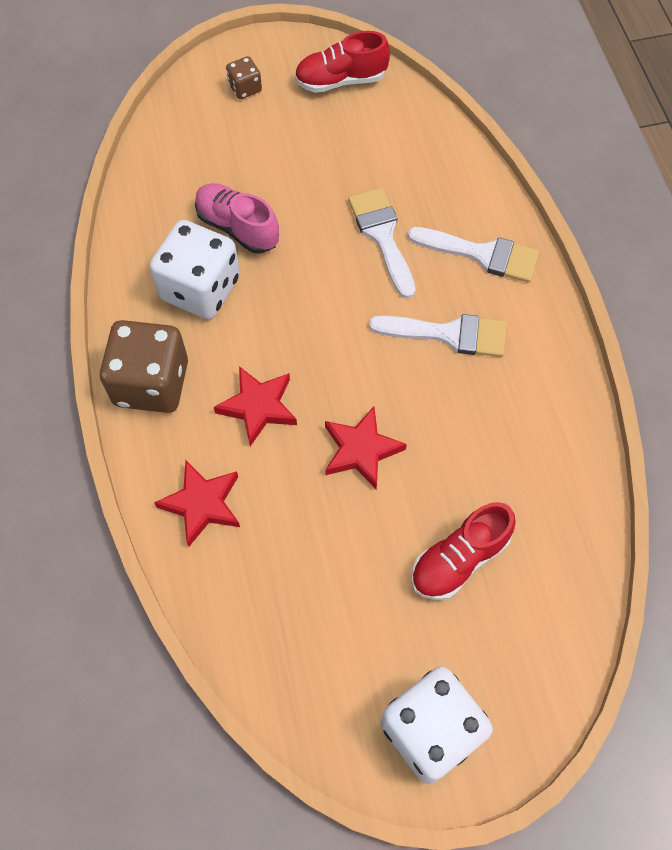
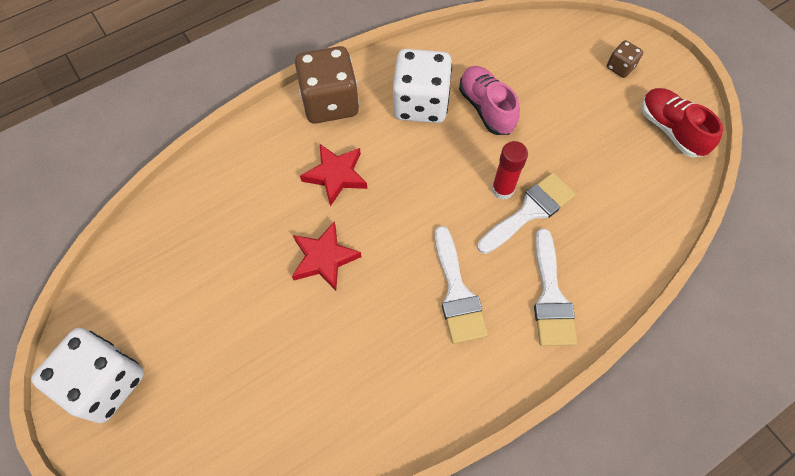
camera: 70 degrees right, 0 degrees up
red star [154,460,240,546] -> none
pink shoe [195,183,279,253] -> pink shoe turned 45 degrees counterclockwise [459,66,520,135]
red shoe [411,502,516,600] -> none
none -> red glue stick [492,141,528,200]

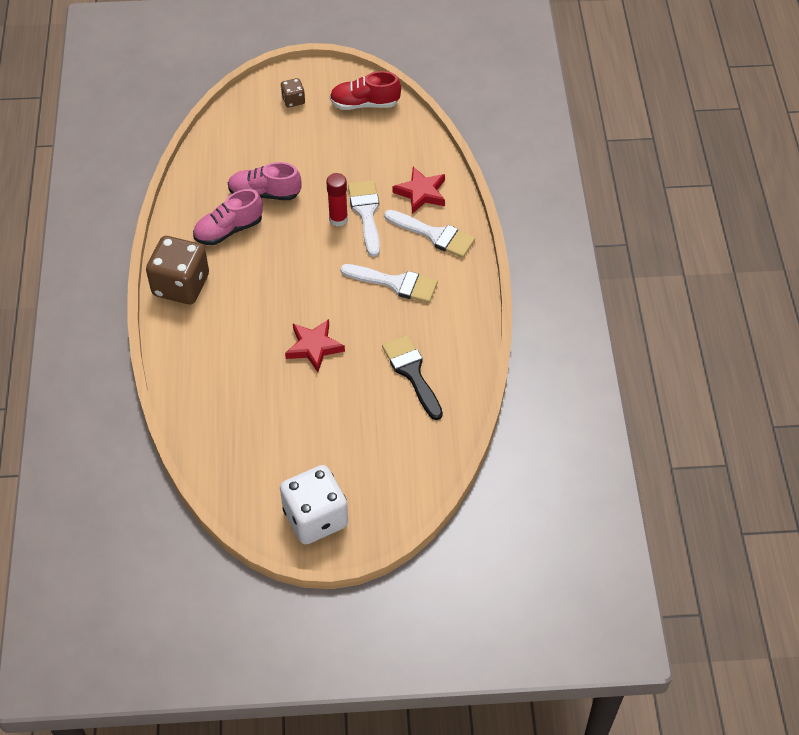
camera: 60 degrees left, 10 degrees down
red star [300,144,367,206] -> red star moved to [393,167,445,214]
white dice [393,49,452,123] -> pink shoe [193,189,263,245]
none -> black brush [382,335,443,420]

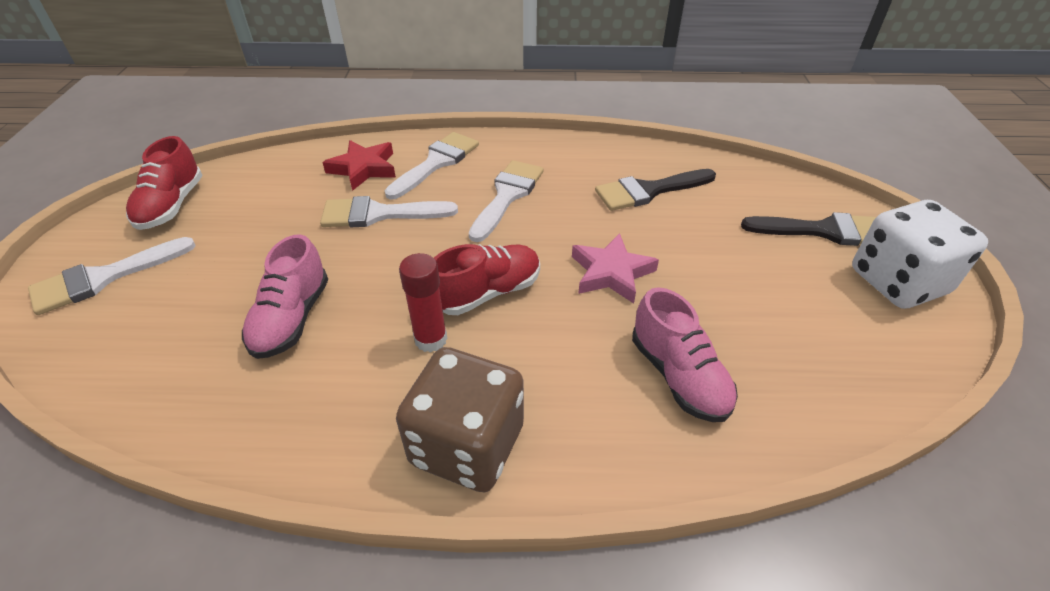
camera: 85 degrees left, 10 degrees down
pink shoe [193,189,263,245] -> pink shoe moved to [632,287,738,422]
brown dice [281,78,305,107] -> white brush [28,237,196,315]
red star [285,319,345,372] -> pink star [572,233,659,303]
red glue stick [326,173,348,227] -> red glue stick moved to [399,253,447,352]
none -> red shoe [434,244,540,315]
none -> black brush [741,212,876,246]

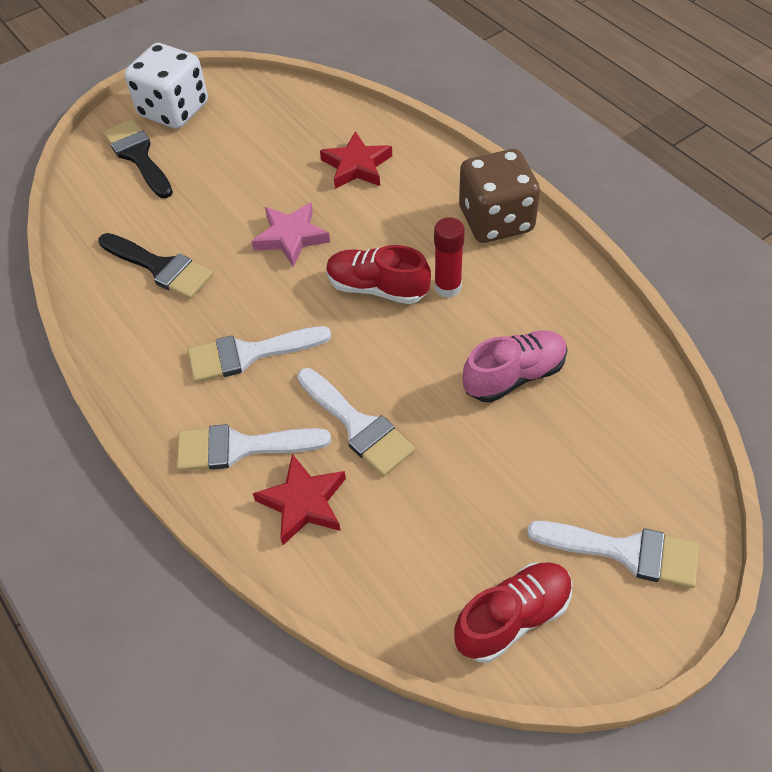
camera: 125 degrees left, 10 degrees up
pink shoe [632,287,738,422] -> red star [320,131,392,189]

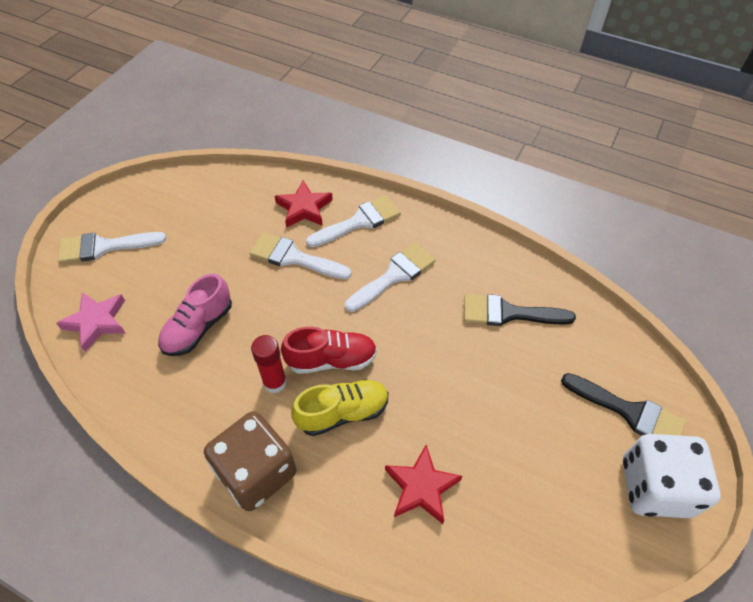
camera: 150 degrees right, 0 degrees up
pink star [252,202,330,267] -> pink star moved to [56,292,126,352]
red shoe [454,562,573,663] -> none
none -> yellow shoe [291,379,389,436]

